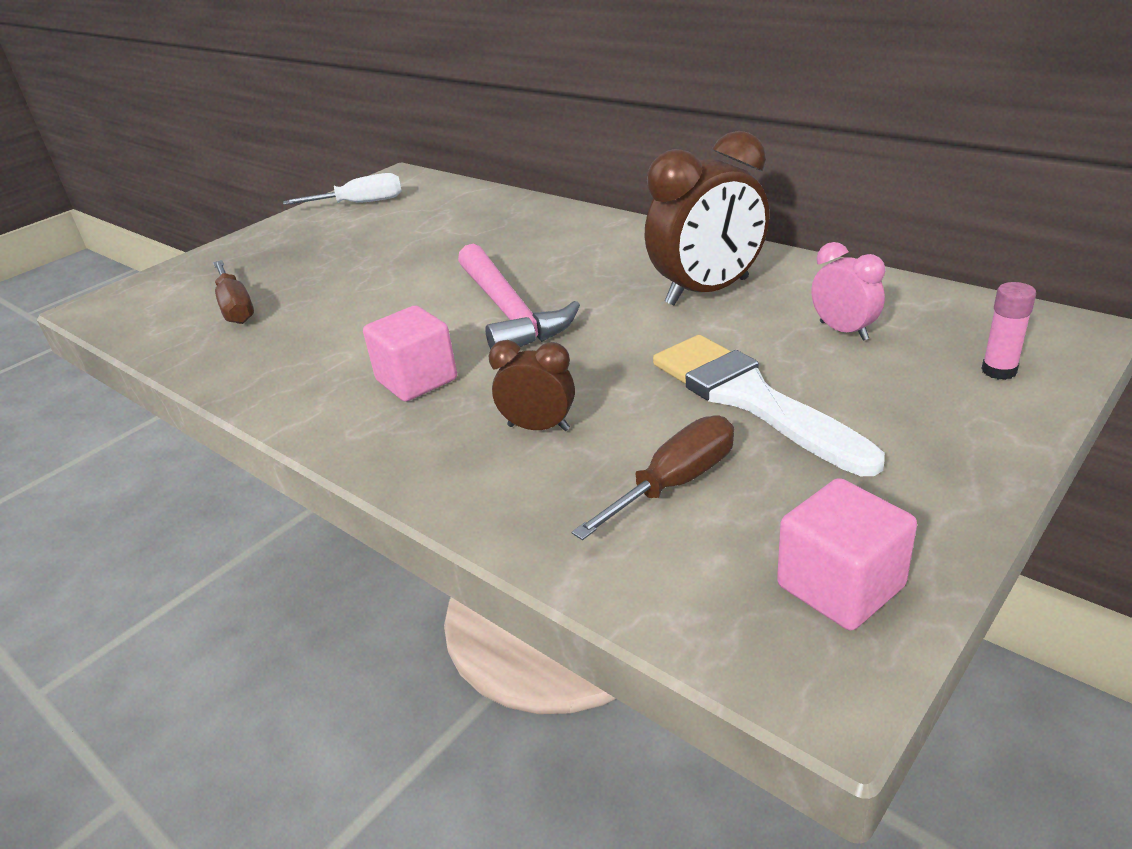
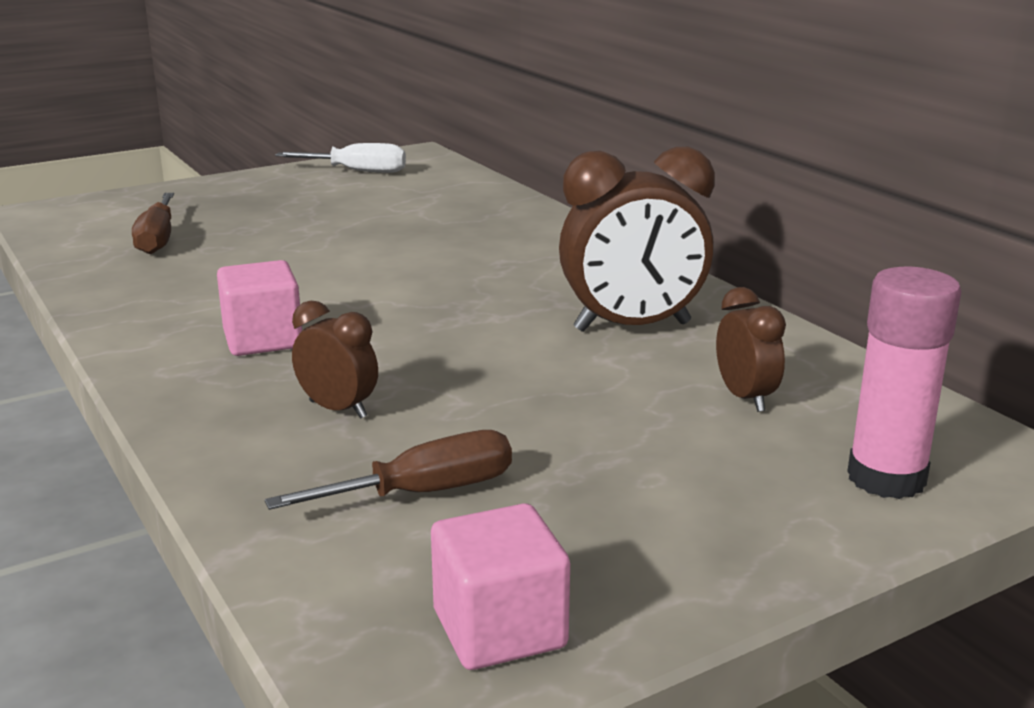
camera: 15 degrees right, 10 degrees down
pink hammer [458,244,580,350] -> none
white brush [653,335,885,476] -> none
pink clock [811,242,885,341] -> brown clock [716,287,786,412]
pink glue stick [981,282,1036,380] -> pink glue stick [847,267,961,499], size x1.85

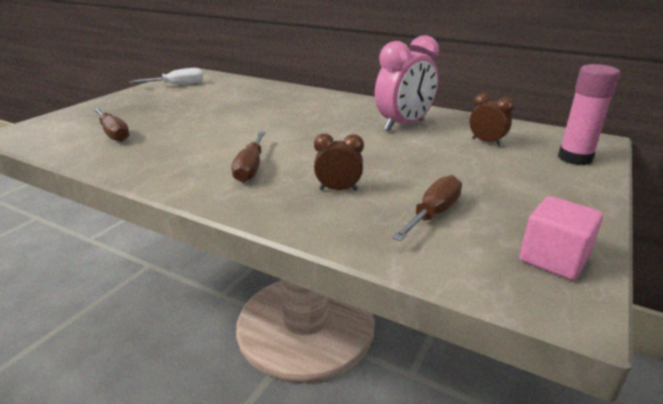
camera: 30 degrees left, 5 degrees up
pink cube [217,260,302,356] -> brown screwdriver [231,132,266,183]
brown clock [559,147,715,332] -> pink clock [375,35,439,132]

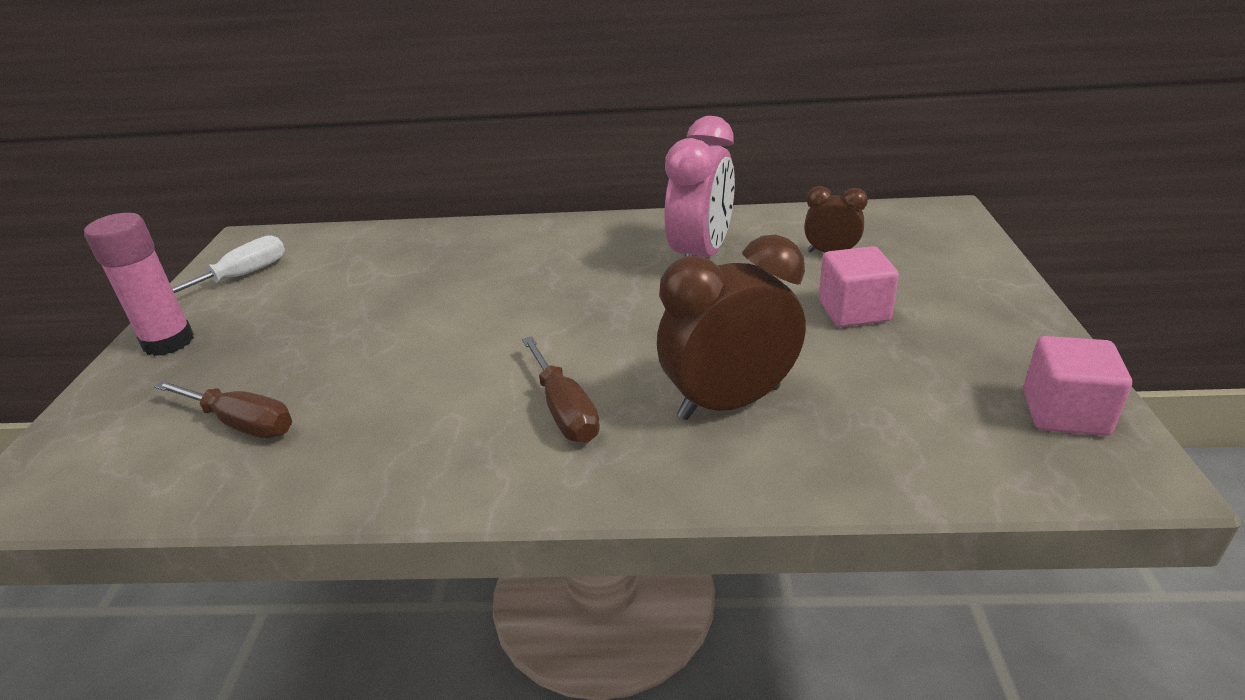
camera: 25 degrees left, 5 degrees up
brown clock [314,134,364,191] -> brown clock [657,235,806,420], size x1.90
brown screwdriver [392,175,462,241] -> none
pink glue stick [558,64,620,165] -> pink glue stick moved to [84,213,194,356]
none -> pink cube [819,246,899,327]

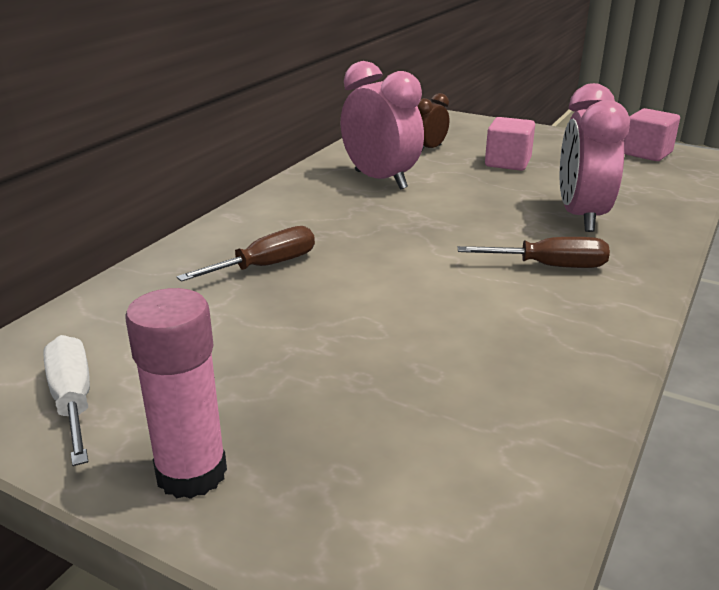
camera: 65 degrees left, 5 degrees down
brown screwdriver [154,380,292,438] -> brown screwdriver moved to [177,226,315,282]
brown clock [657,235,806,420] -> pink clock [560,83,630,232]

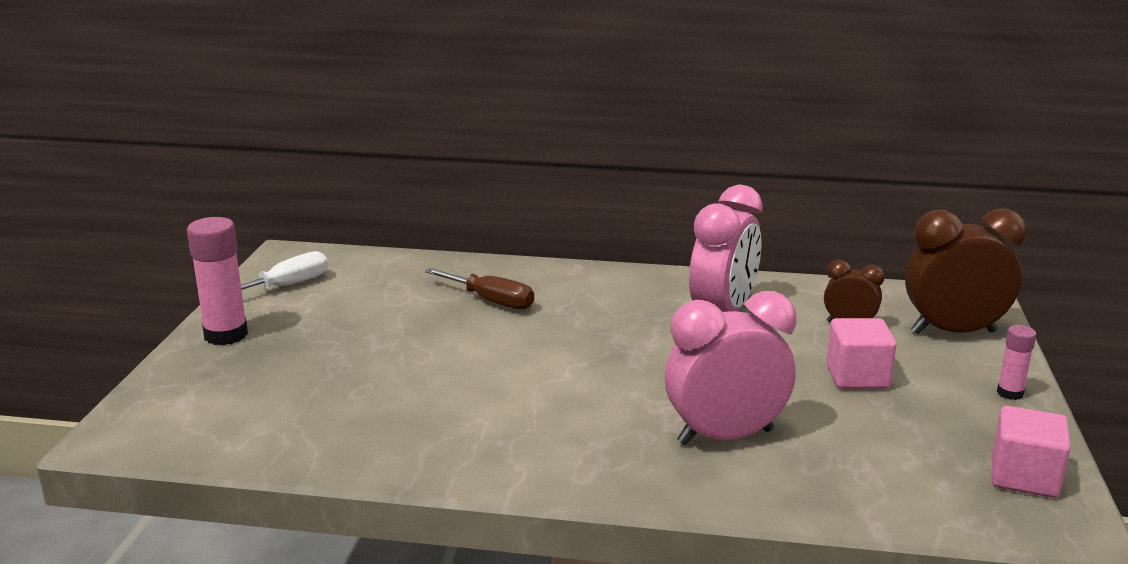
camera: 70 degrees right, 5 degrees down
brown screwdriver [458,237,610,268] -> none
none -> brown clock [905,208,1027,334]
none -> pink glue stick [997,325,1037,400]

